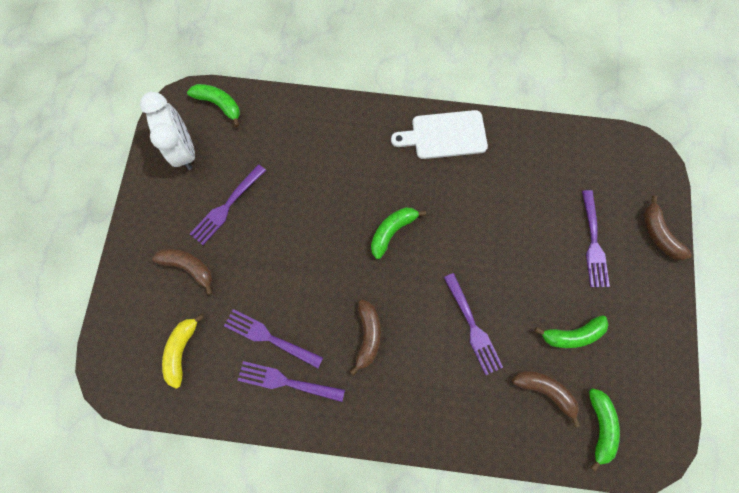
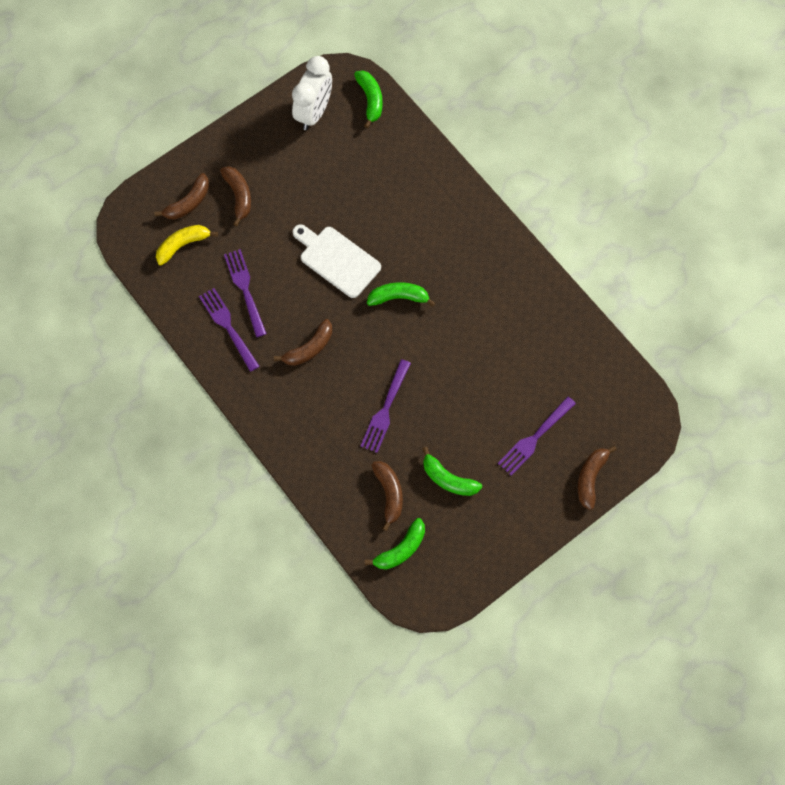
camera: 45 degrees right, 5 degrees down
purple fork [190,164,266,245] -> none
white cutting board [391,110,488,159] -> white cutting board moved to [293,224,381,298]
none -> brown banana [154,173,209,220]

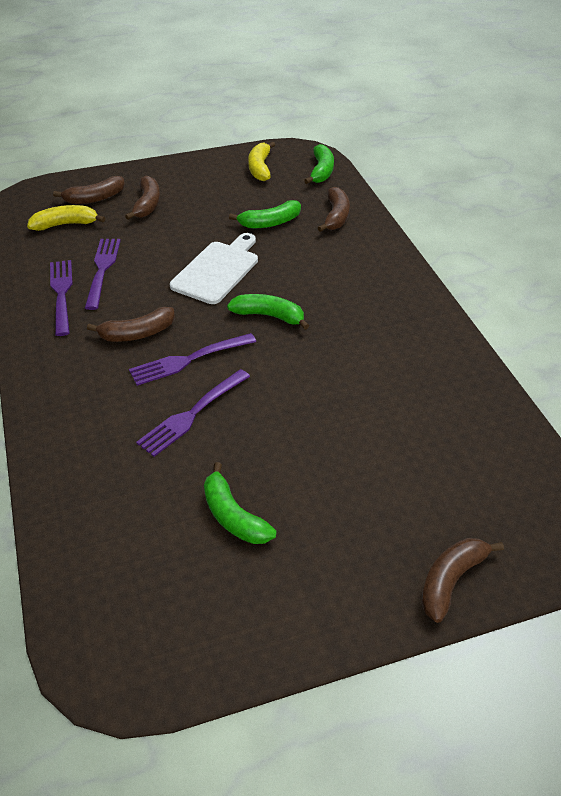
camera: 20 degrees right, 25 degrees down
white clock [292,56,332,130] -> yellow banana [248,141,275,181]
white cutting board [293,224,381,298] -> white cutting board turned 60 degrees clockwise [170,233,258,304]
green banana [365,518,425,570] -> green banana moved to [229,200,301,228]
brown banana [372,461,403,531] -> brown banana moved to [318,187,350,232]
purple fork [498,396,576,475] -> purple fork moved to [129,333,256,386]

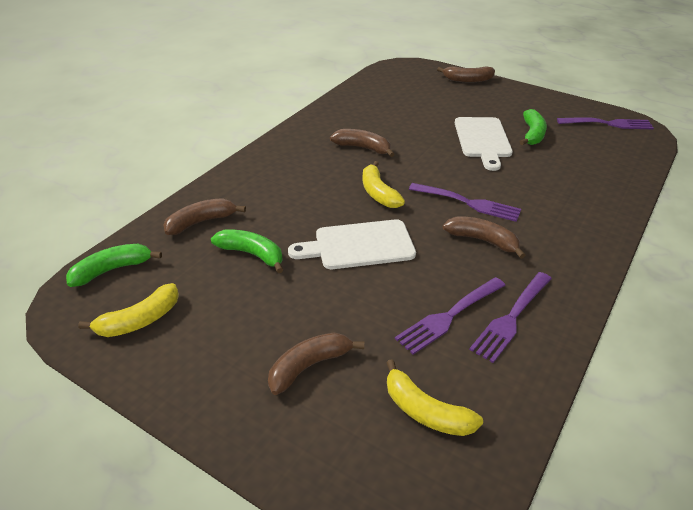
camera: 130 degrees left, 5 degrees down
brown banana [53,176,125,204] -> brown banana moved to [330,129,394,157]
purple fork [136,369,250,457] -> purple fork moved to [557,117,654,129]
green banana [227,294,309,330] -> yellow banana [362,161,405,208]
none -> white cutting board [455,117,513,171]

